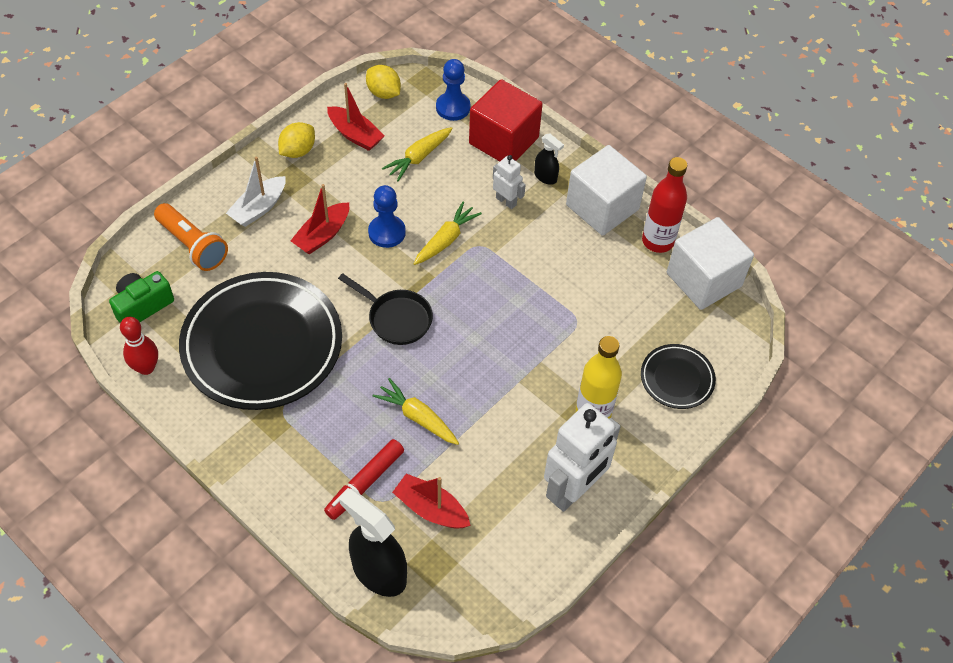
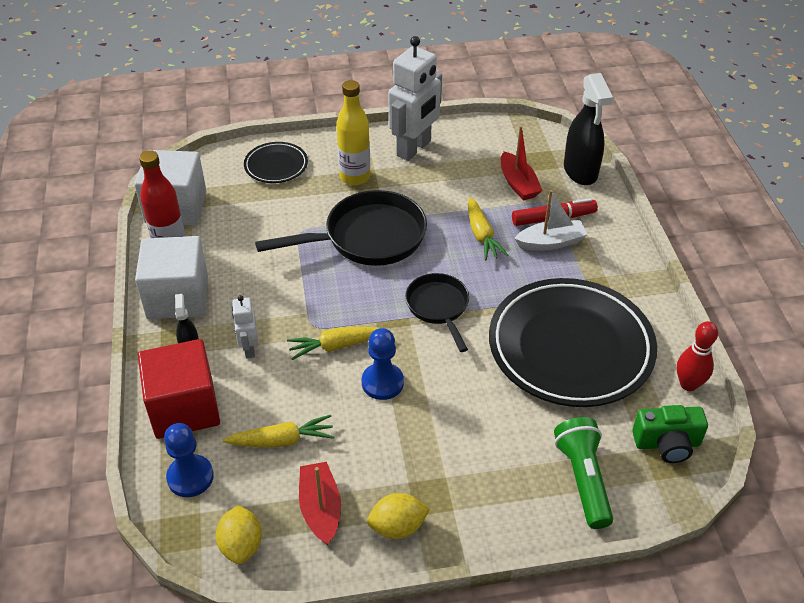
camera: 140 degrees left, 10 degrees down
orange flashlight [154,203,228,271] -> green flashlight [554,417,613,529]
white boat [226,157,286,227] -> white boat moved to [514,190,588,251]
red boat [290,184,349,255] -> none
white robot [544,403,621,512] -> white robot turned 135 degrees clockwise [388,36,442,161]
none -> black pan [255,190,427,266]

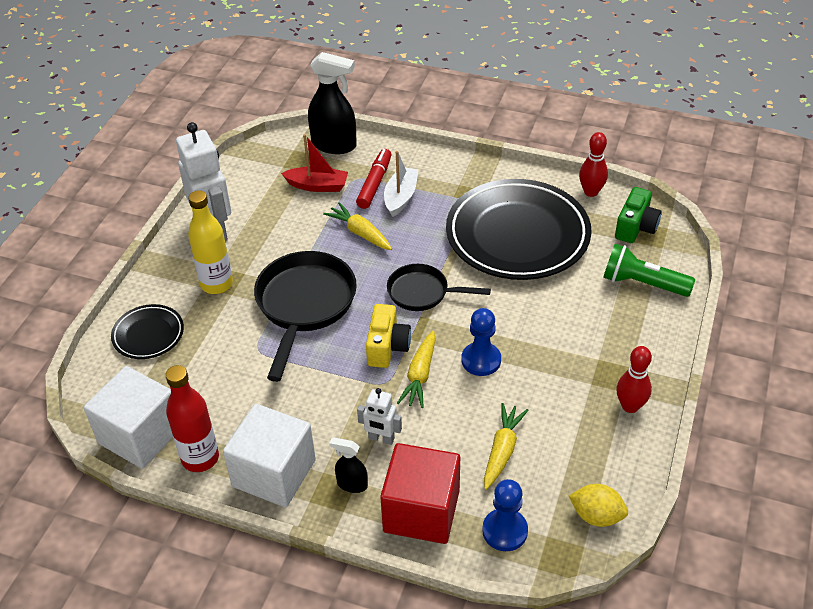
camera: 60 degrees left, 0 degrees up
red boat [299,462,341,545] -> none
yellow lemon [367,493,430,539] -> red bowling pin [616,346,652,413]
yellow carrot [468,197,508,260] -> yellow carrot turned 150 degrees counterclockwise [323,202,392,250]
none -> yellow camera [366,304,411,368]

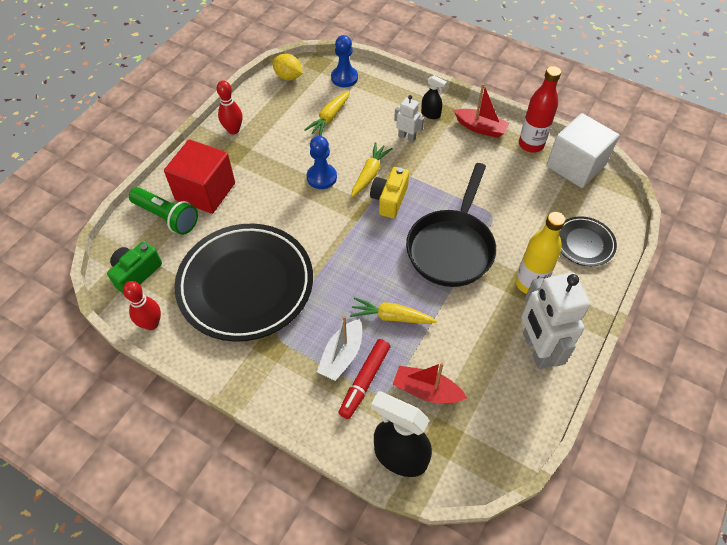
camera: 170 degrees left, 10 degrees up
white cube [223,404,316,507] -> red boat [454,83,510,138]
yellow carrot [323,202,392,250] -> yellow carrot turned 135 degrees clockwise [350,297,437,324]
red cube [380,443,460,544] -> red cube moved to [164,139,235,214]
black pan [387,264,491,311] -> none

